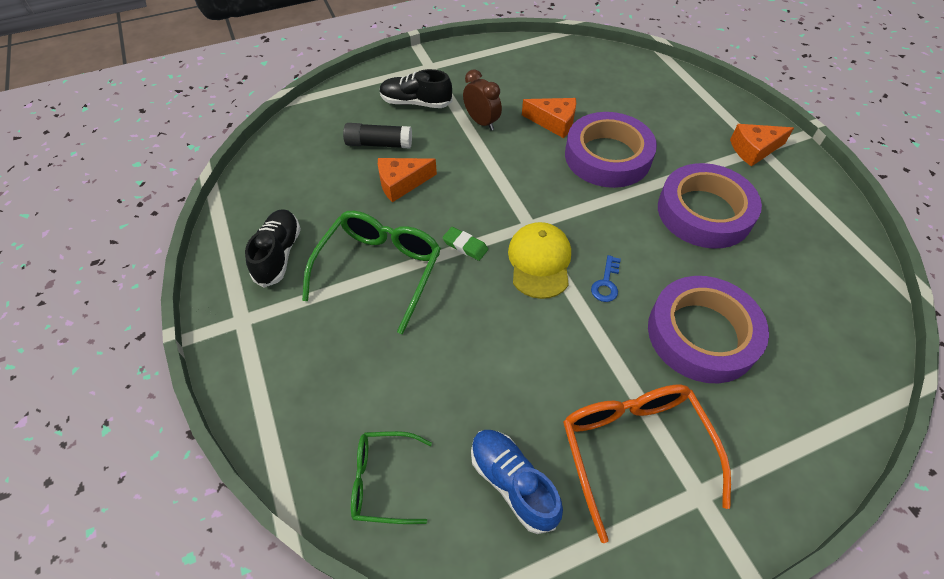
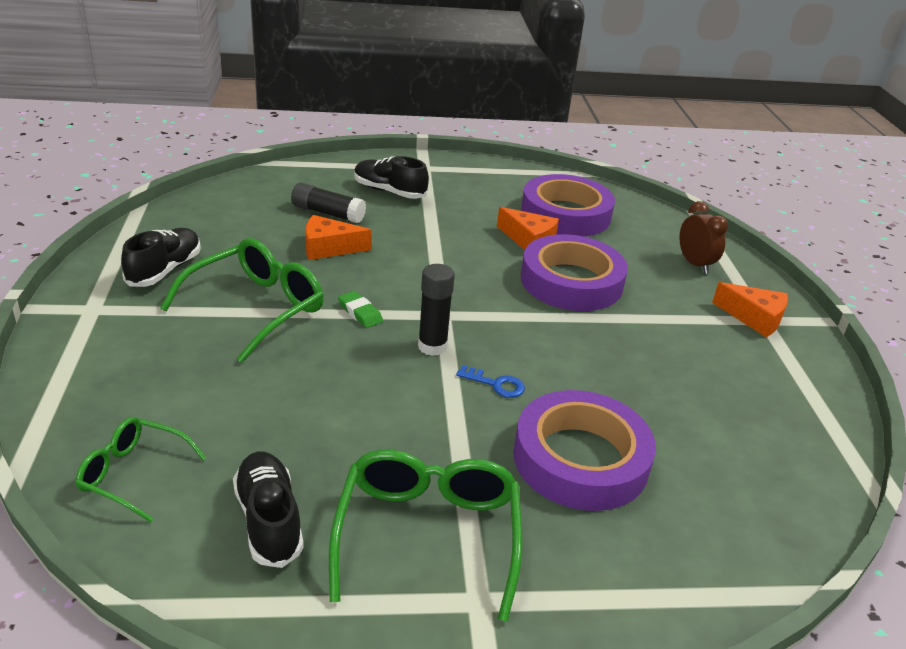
camera: 15 degrees right, 20 degrees down
brown clock [463,69,502,131] -> brown clock moved to [679,201,728,274]
blue shoe [471,430,563,534] -> black shoe [233,452,304,568]
yellow cap [508,222,571,299] -> black glue stick [418,264,455,356]
orange glasses [563,384,731,543] -> green glasses [329,450,523,622]
blue key [591,255,621,302] -> blue key turned 105 degrees counterclockwise [456,365,525,398]
purple tape [658,163,762,249] -> purple tape moved to [521,174,615,236]
orange cheese [730,124,794,167] -> orange cheese turned 150 degrees counterclockwise [712,282,788,337]

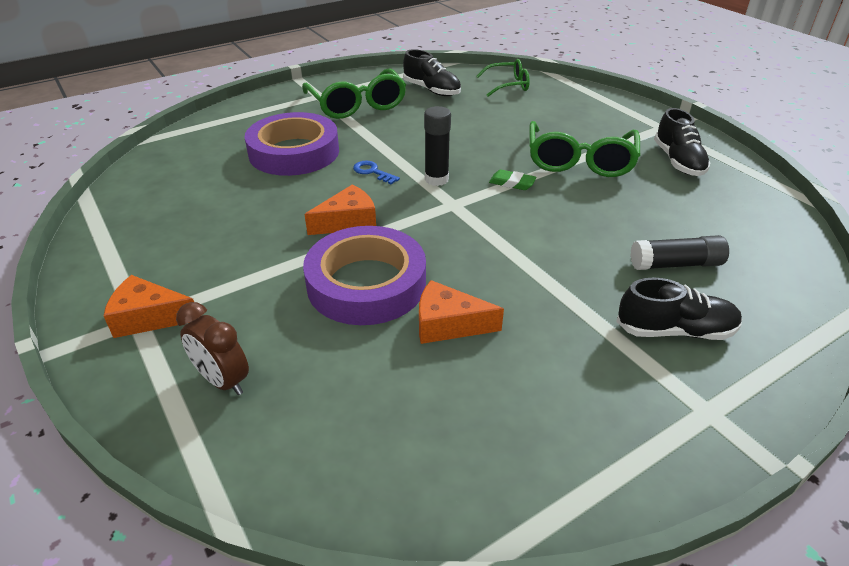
camera: 155 degrees right, 5 degrees up
orange cheese [305,215,372,260] -> orange cheese moved to [304,184,376,235]
blue key [456,365,525,398] -> blue key turned 45 degrees clockwise [353,161,400,184]
purple tape [521,174,615,236] -> none

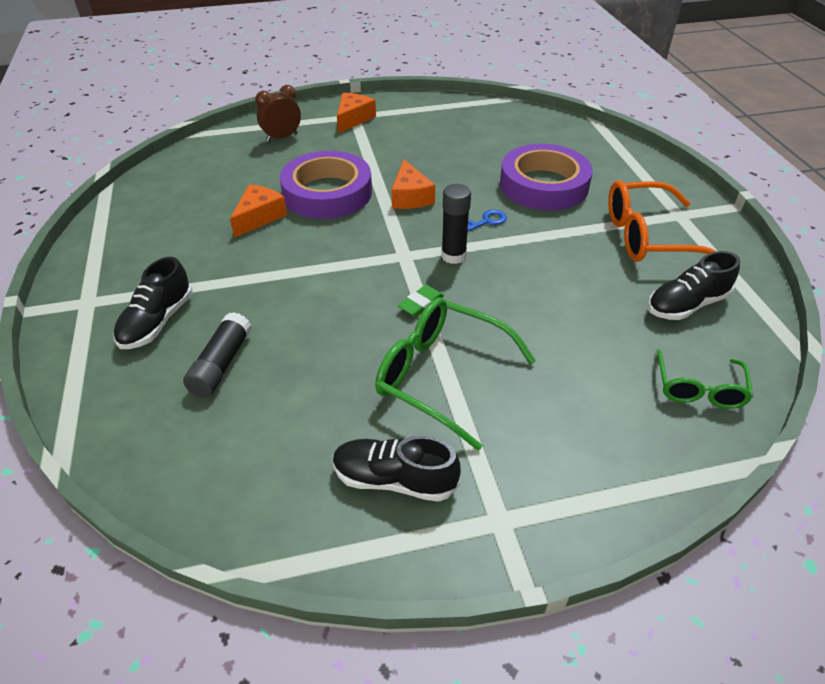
camera: 110 degrees right, 5 degrees up
green glasses [302,68,406,119] -> orange glasses [608,180,717,262]

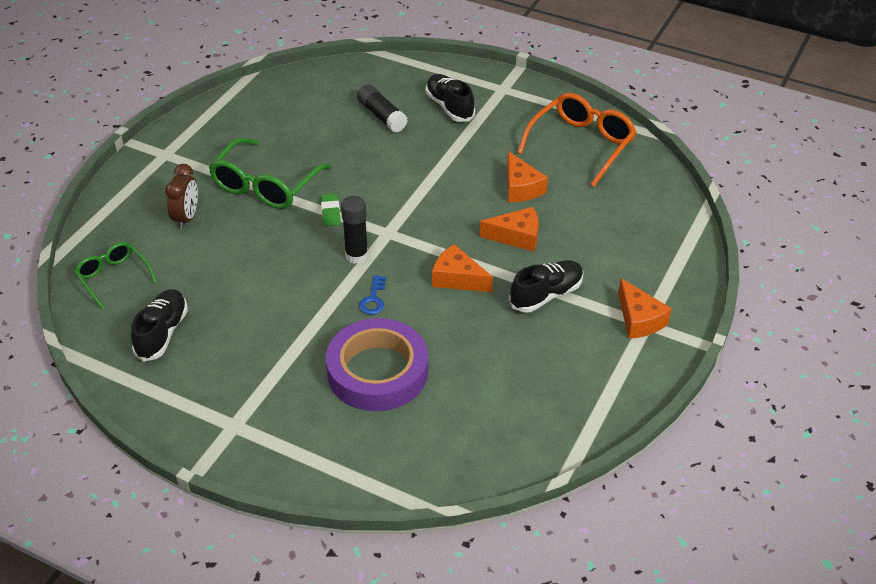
camera: 130 degrees right, 0 degrees up
brown clock [255,85,301,142] -> brown clock moved to [165,164,198,229]
purple tape [280,151,372,219] -> orange cheese [479,207,539,252]
black shoe [333,436,461,502] -> black shoe moved to [509,260,584,312]
green glasses [375,298,536,451] -> green glasses turned 135 degrees clockwise [209,138,332,209]
orange glasses [608,180,717,262] -> orange glasses moved to [517,93,636,187]

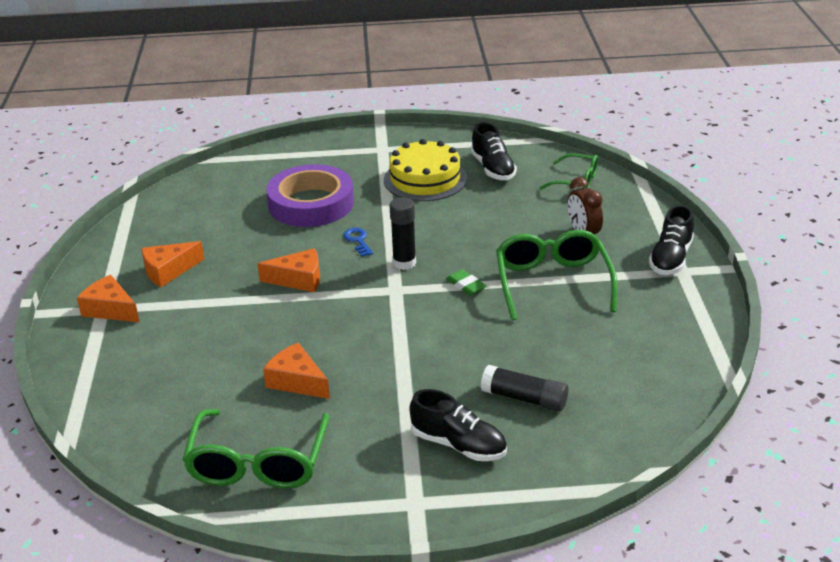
camera: 150 degrees right, 10 degrees down
orange cheese [479,207,539,252] -> orange cheese moved to [142,241,204,287]
black shoe [509,260,584,312] -> black shoe moved to [649,205,694,275]
orange glasses [517,93,636,187] -> green glasses [183,409,329,489]
none -> yellow cake [384,139,467,201]

